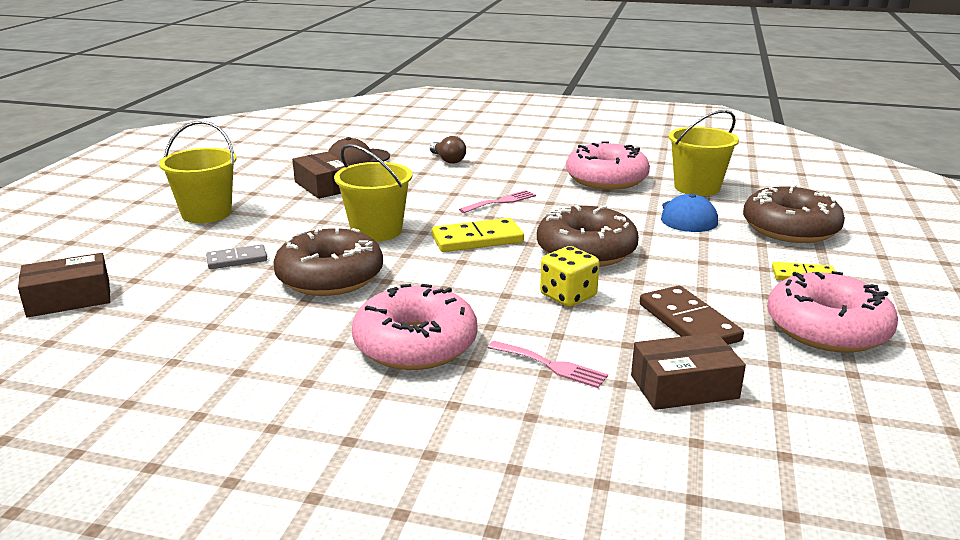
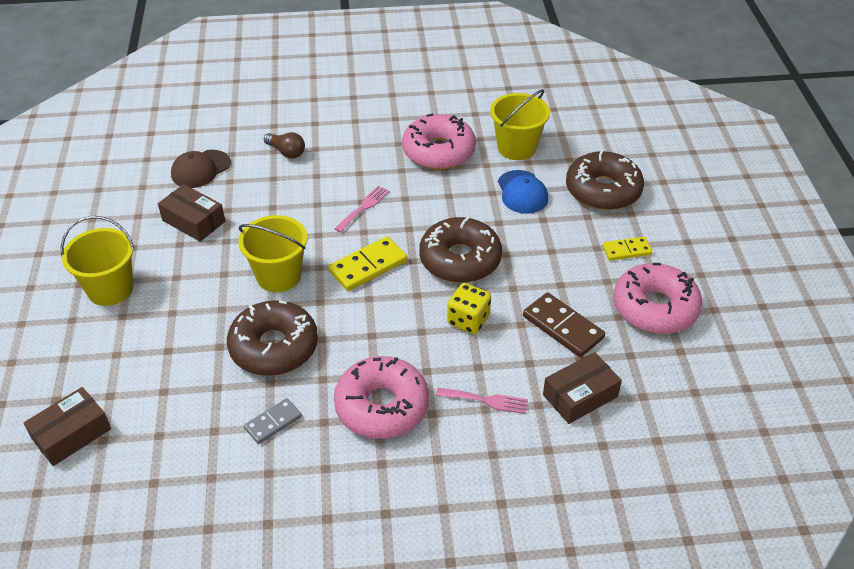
camera: 20 degrees left, 20 degrees up
grey domino [206,244,267,269] -> grey domino moved to [244,398,302,444]

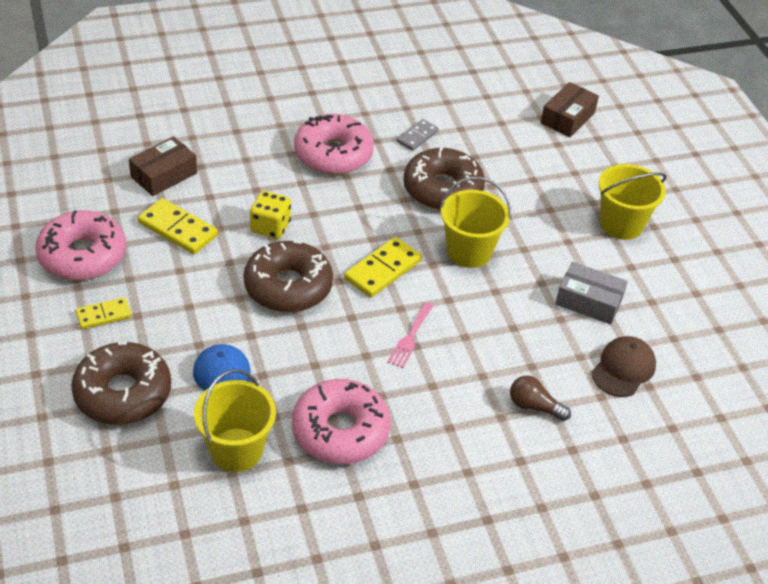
camera: 165 degrees right, 0 degrees up
brown box [158,184,225,242] -> grey box [555,262,628,325]
pink fork [436,388,528,414] -> none
brown domino [523,292,605,357] -> yellow domino [138,198,218,254]

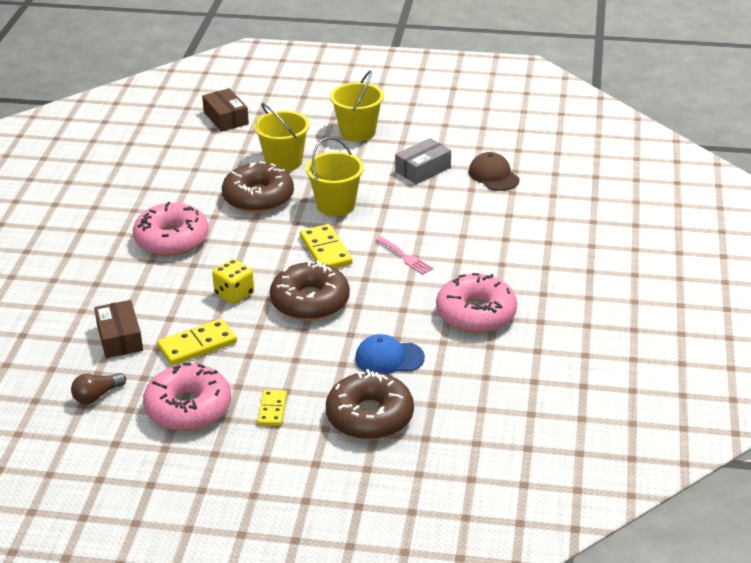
camera: 60 degrees left, 10 degrees down
yellow bucket [194,369,276,472] -> yellow bucket moved to [254,103,310,172]
grey domino [397,119,439,151] -> none
brown light bulb [510,376,571,421] -> brown light bulb moved to [71,373,126,404]

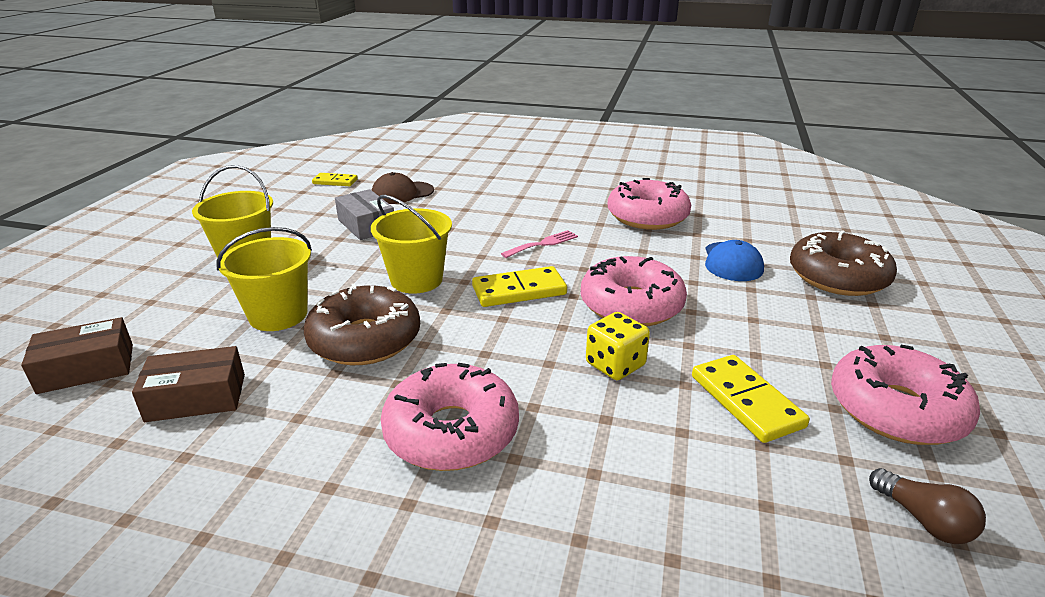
camera: 85 degrees left, 5 degrees down
brown box [94,300,143,358] -> brown box moved to [132,346,245,422]
yellow domino [257,390,287,426] -> yellow domino moved to [312,173,358,186]
brown donut [270,260,350,321] -> pink donut [581,256,687,327]

